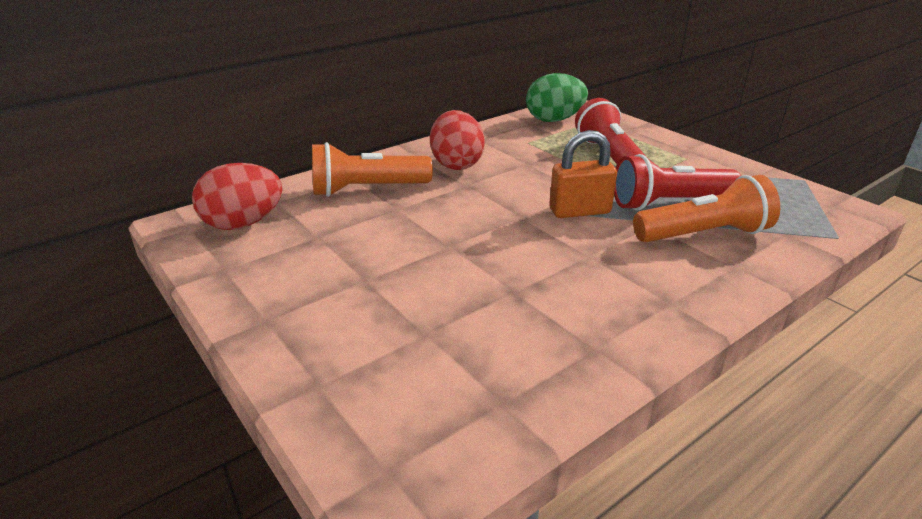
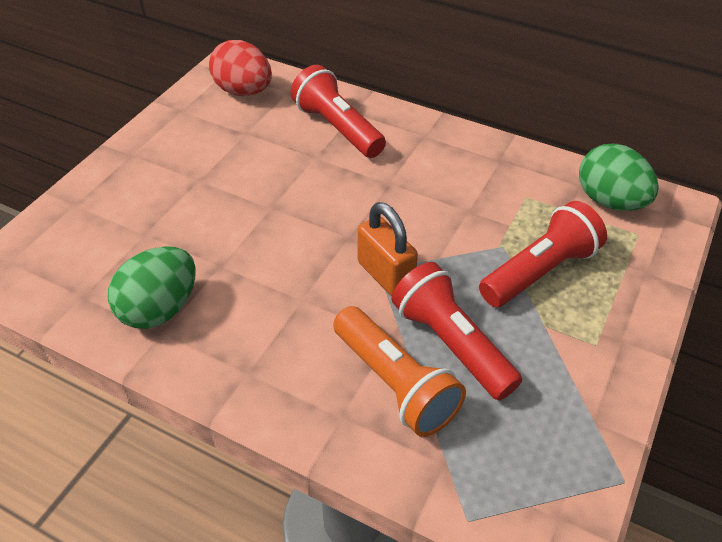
camera: 65 degrees right, 15 degrees up
orange flashlight [312,142,433,197] -> red flashlight [291,65,386,158]
red egg [430,110,485,170] -> none
none -> green egg [108,246,196,329]

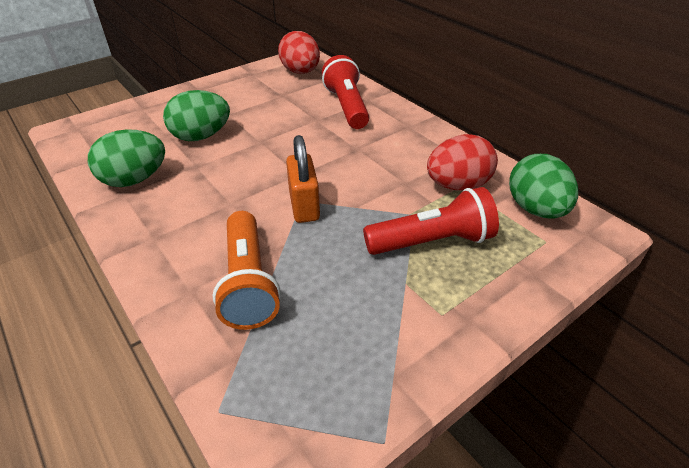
camera: 25 degrees right, 5 degrees down
red flashlight [391,262,522,400] -> none
none -> green egg [163,90,230,141]
none -> red egg [427,134,498,191]

